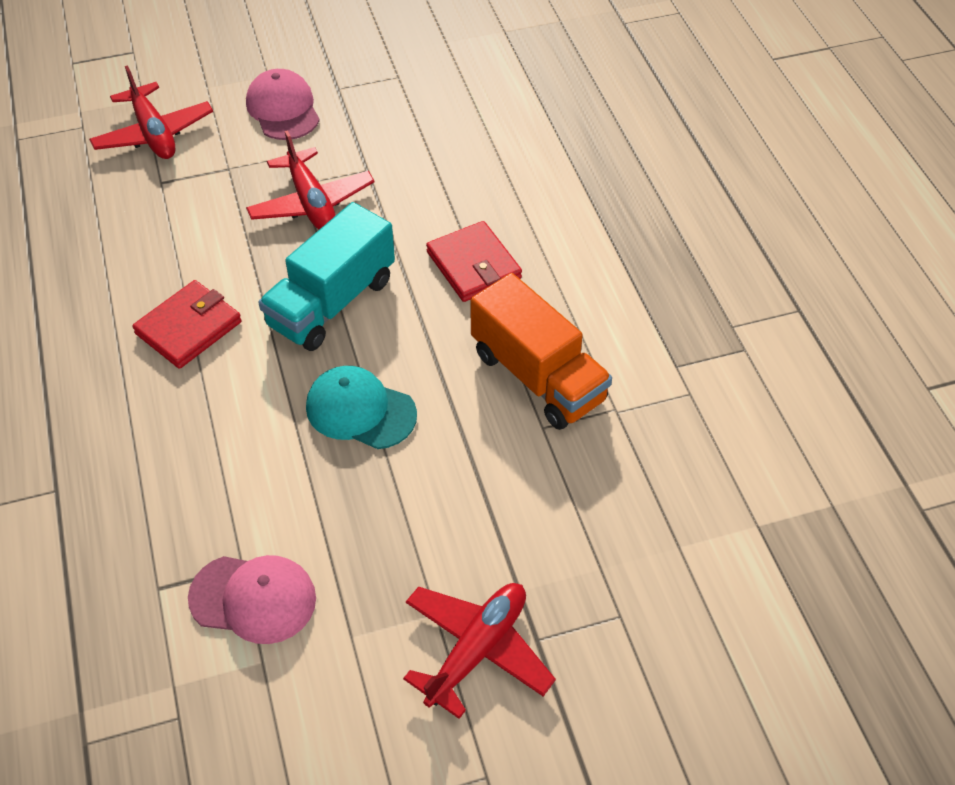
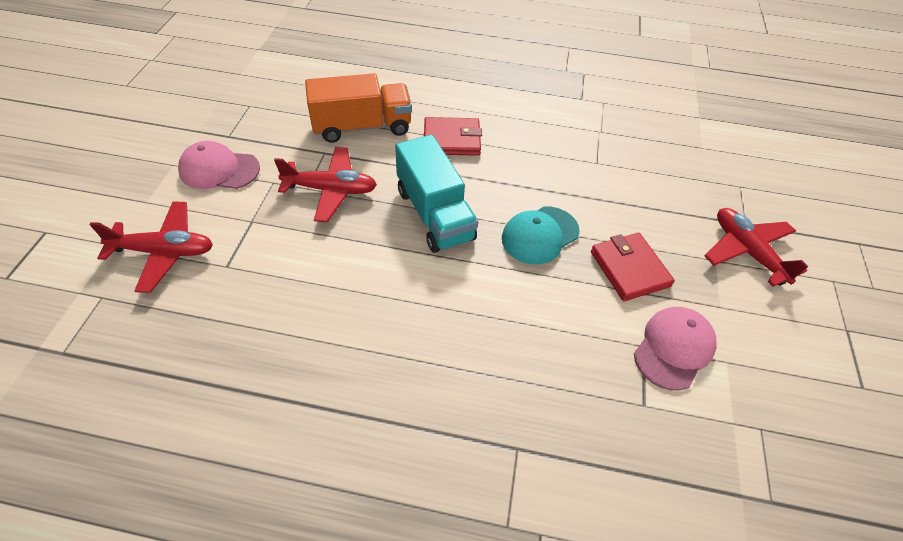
camera: 65 degrees left, 0 degrees up
red wallet [132,280,242,369] -> red wallet moved to [591,233,675,301]
orange truck [470,273,612,430] -> orange truck moved to [305,73,412,143]

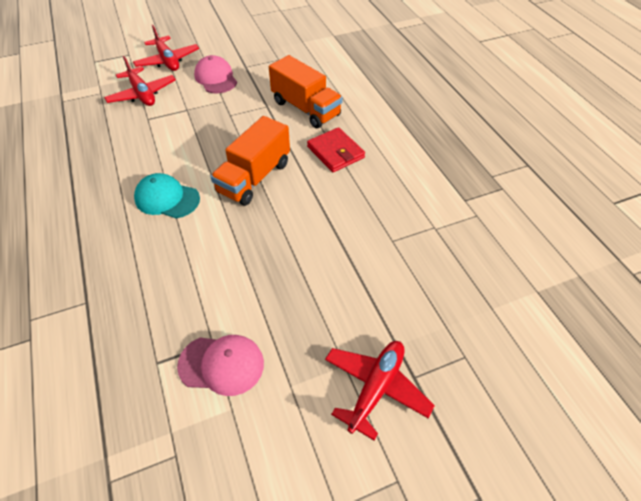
camera: 60 degrees right, 0 degrees up
red plane [274,147,377,222] -> red plane moved to [133,25,199,71]
turquoise truck [395,135,478,253] -> orange truck [210,116,290,206]
turquoise cap [502,207,580,265] -> turquoise cap moved to [134,173,200,218]
red wallet [591,233,675,301] -> none

